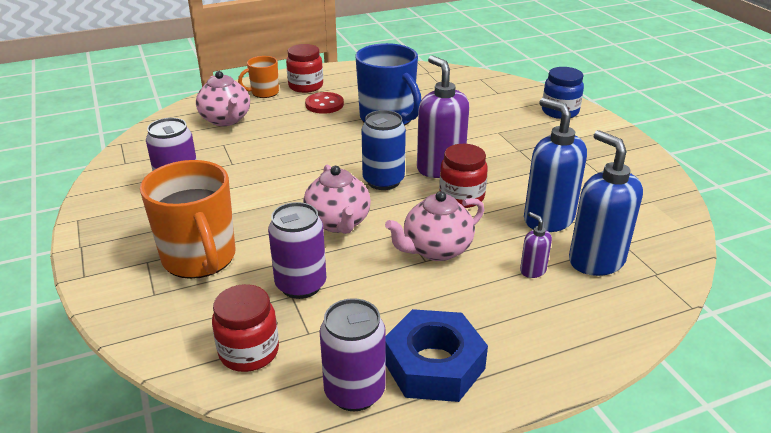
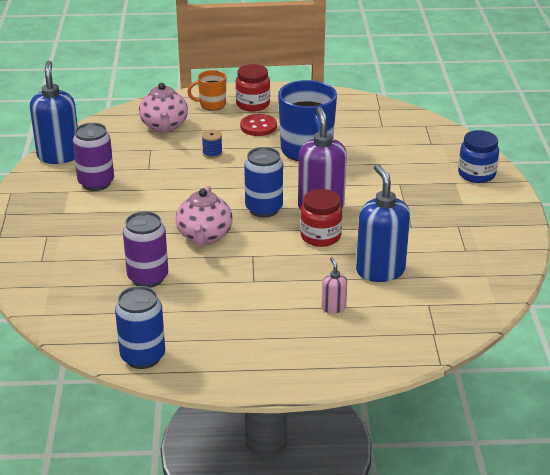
camera: 20 degrees right, 0 degrees up
orange mug [140,160,235,279] -> none
red jar [212,284,279,372] -> none
purple can [319,298,386,411] -> blue can [115,286,165,369]
pink teapot [385,191,484,261] -> none
blue nut [386,309,488,402] -> none
purple soap dispenser [520,212,552,278] -> pink soap dispenser [322,257,347,313]
blue soap dispenser [569,130,643,276] -> blue soap dispenser moved to [30,61,78,164]
none -> blue spool [202,129,223,159]

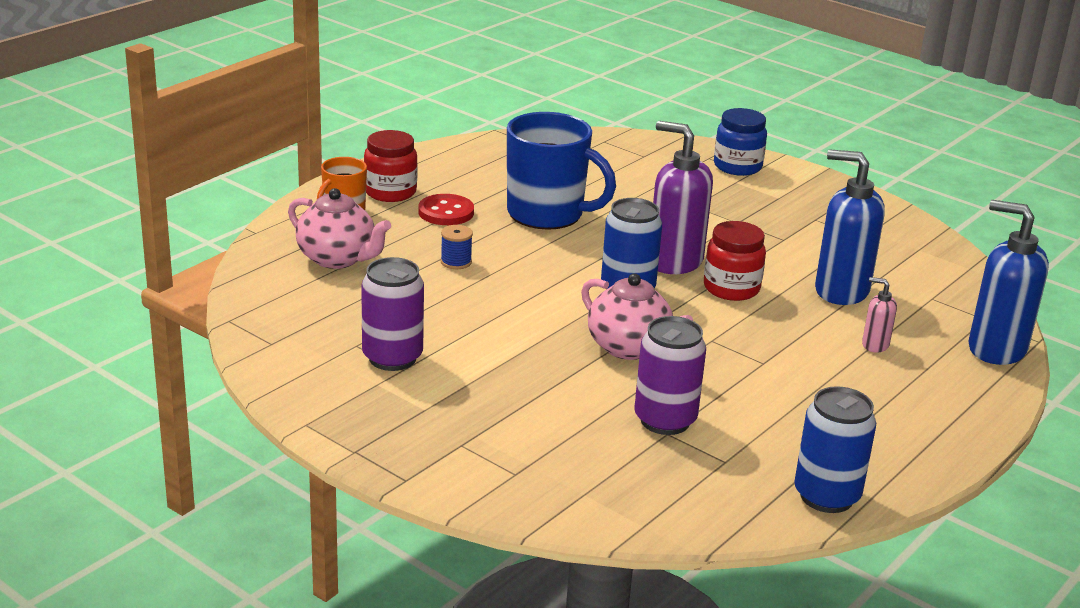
camera: 50 degrees left, 5 degrees down
blue soap dispenser [30,61,78,164] -> blue soap dispenser moved to [968,200,1049,365]

